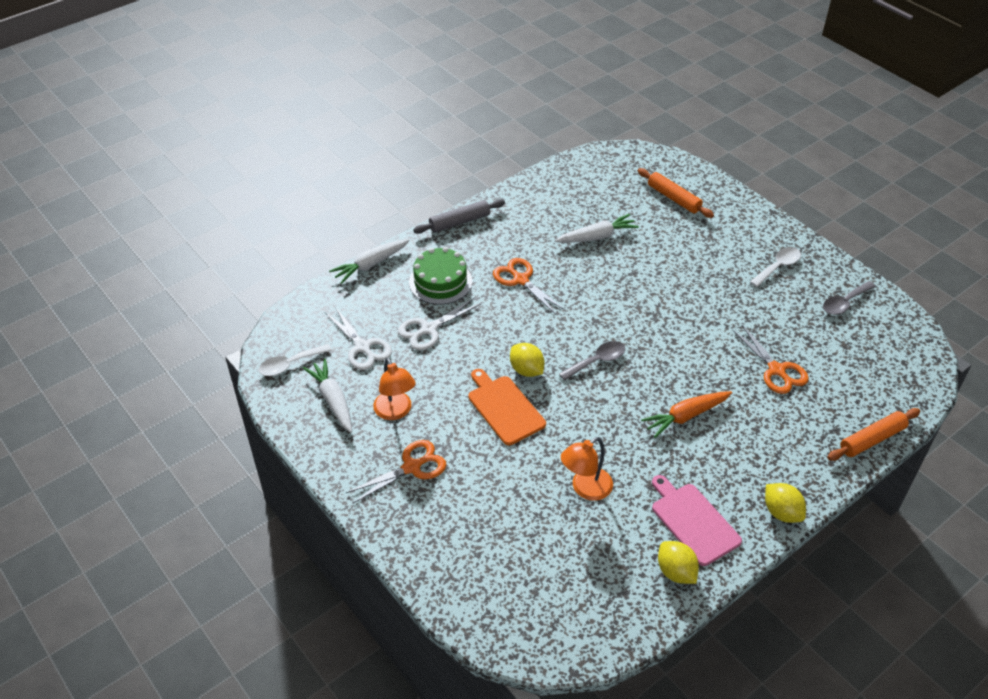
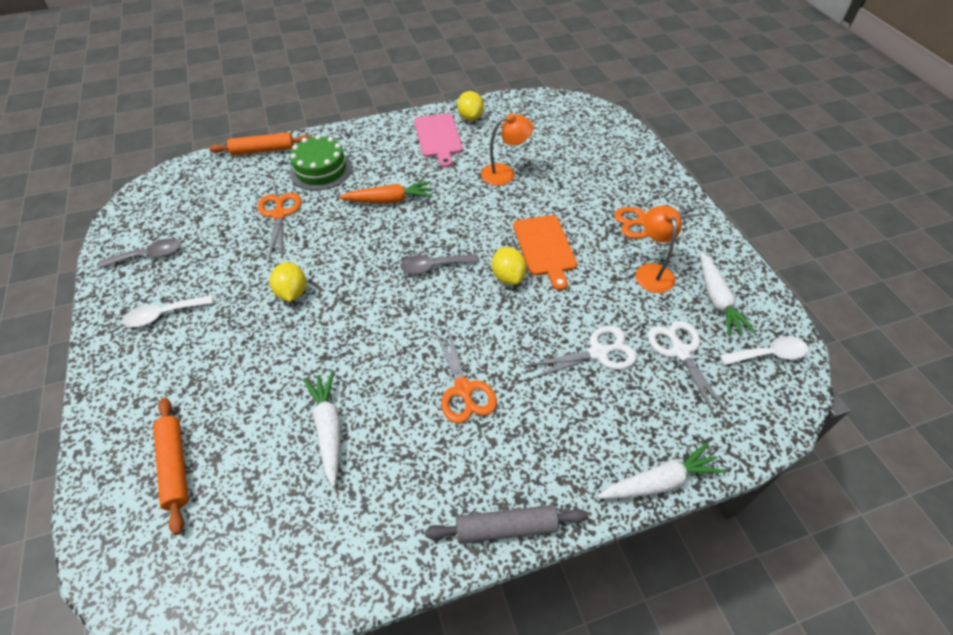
camera: 160 degrees left, 5 degrees up
green cake [409,247,472,305] -> green cake moved to [289,135,352,191]
white carrot [555,214,639,243] -> white carrot turned 75 degrees clockwise [303,371,341,487]
yellow lemon [765,483,806,523] -> yellow lemon moved to [270,262,306,301]

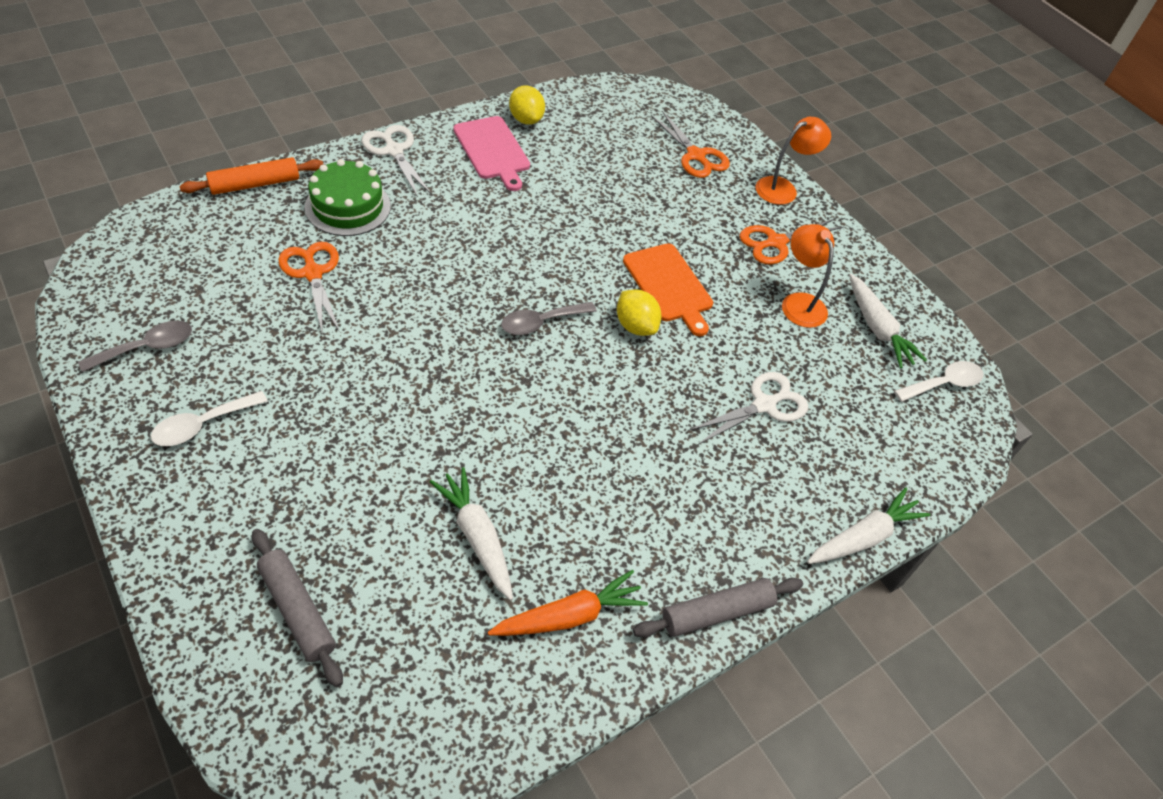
camera: 20 degrees left, 0 degrees up
orange rolling pin [153,398,188,535] -> grey rolling pin [252,529,343,687]
yellow lemon [270,262,306,301] -> none
orange carrot [339,181,433,204] -> orange carrot moved to [488,570,648,636]
orange scissors [434,328,497,423] -> orange scissors moved to [651,111,730,178]
orange lamp [481,113,533,186] -> orange lamp moved to [756,117,831,205]
white scissors [648,321,729,417] -> white scissors moved to [362,125,432,197]

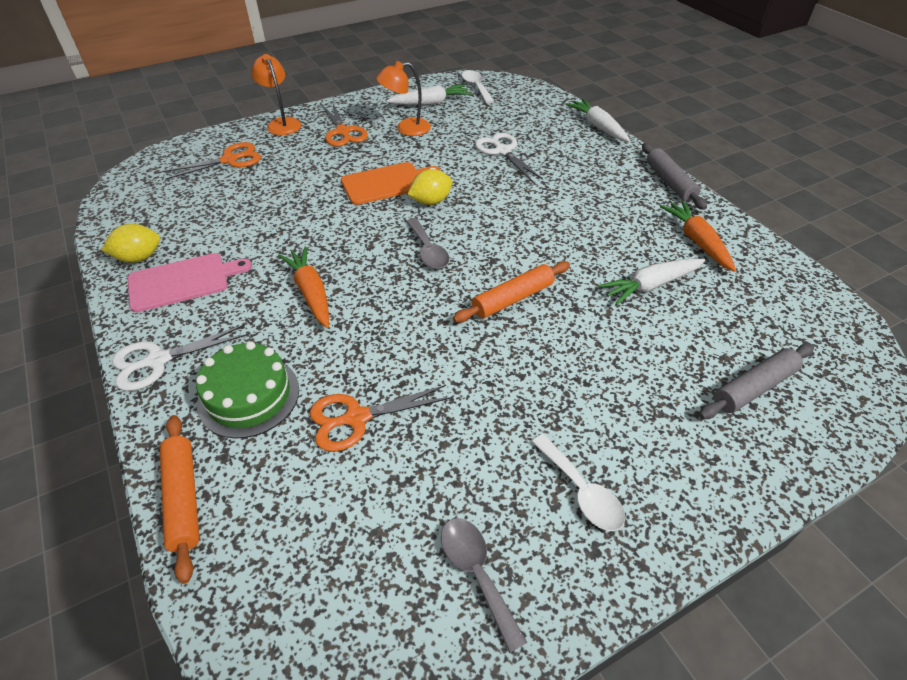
camera: 80 degrees left, 5 degrees down
none -> orange carrot [278,247,329,328]
none -> orange rolling pin [453,261,570,323]

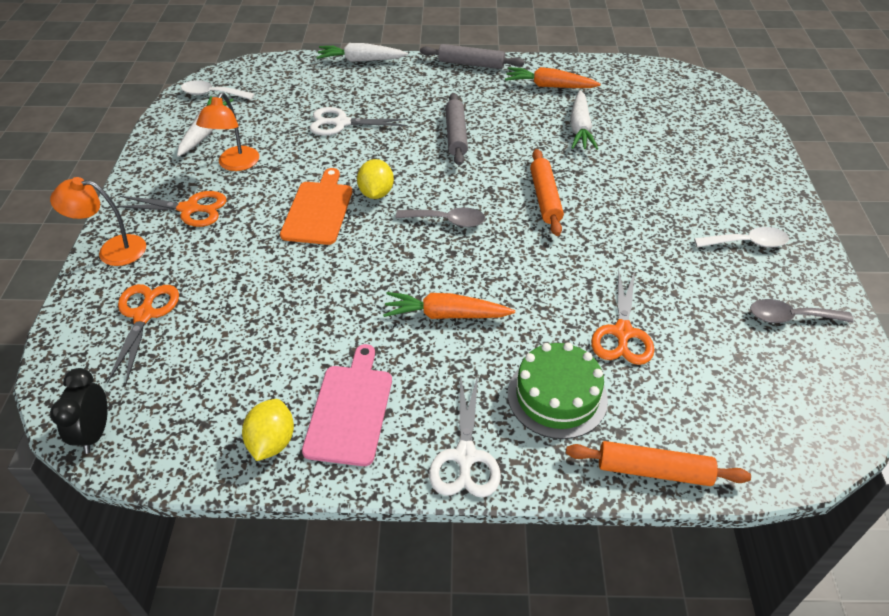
camera: 60 degrees left, 0 degrees up
grey rolling pin [699,344,814,419] -> grey rolling pin moved to [445,93,468,166]
none -> black clock [50,368,108,454]

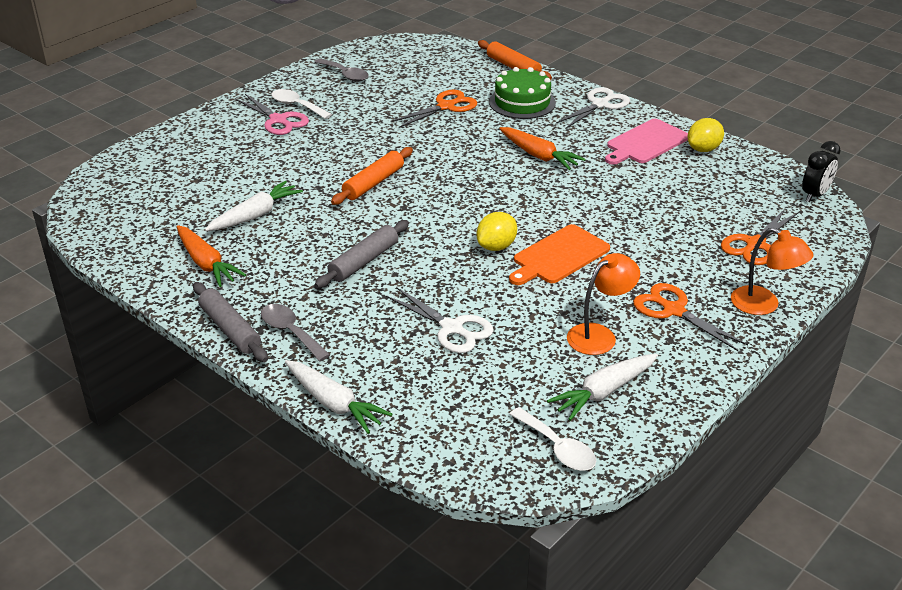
camera: 140 degrees left, 10 degrees down
grey spoon [396,208,485,227] -> grey spoon moved to [261,304,330,361]
none -> pink scissors [235,94,309,135]

